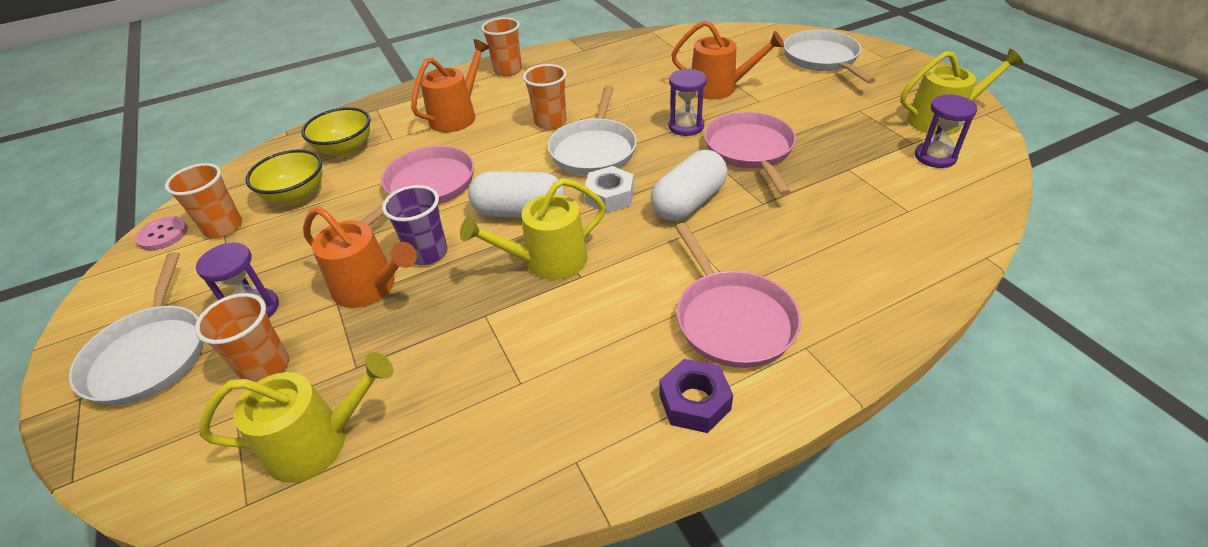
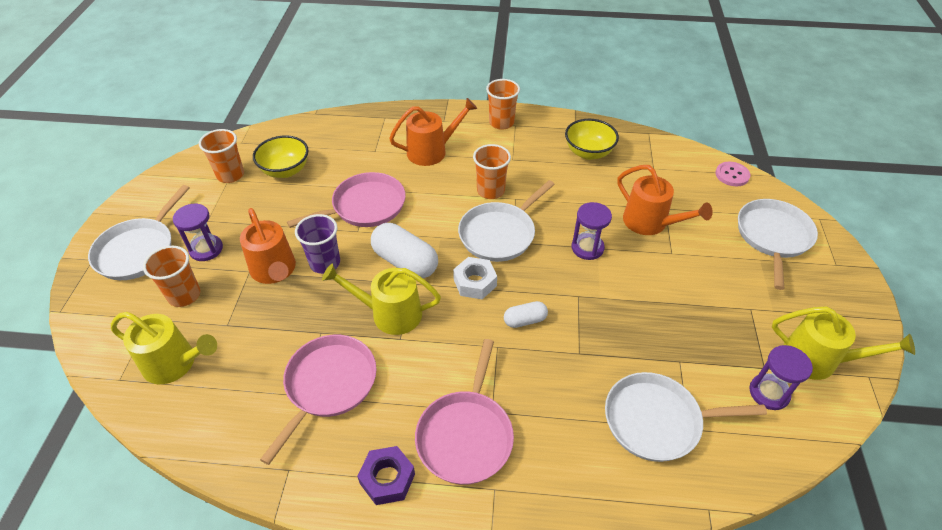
camera: 30 degrees right, 5 degrees up
pink button [135,216,188,251] -> pink button moved to [715,162,750,186]
yellow bowl [301,107,370,157] -> yellow bowl moved to [565,119,619,160]
white capsule [651,150,728,221] -> white capsule [504,301,548,328], size x0.54
pink pan [704,112,796,196] -> pink pan moved to [260,335,377,465]
none -> white pan [605,372,767,462]

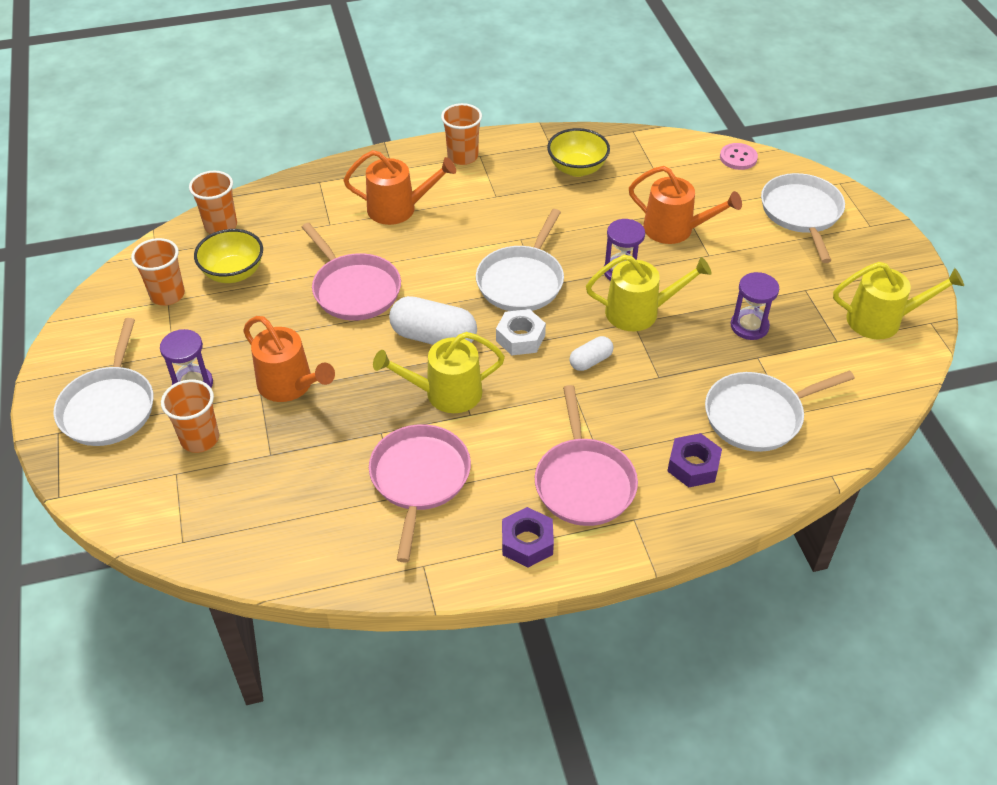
camera: 20 degrees left, 0 degrees up
yellow watering can [111,312,217,384] -> yellow watering can moved to [586,255,712,331]
pink pan [287,172,406,228] -> pink pan turned 105 degrees clockwise [302,223,401,321]
purple cup [295,214,340,274] -> none
orange watering can [389,98,477,166] -> orange watering can turned 45 degrees clockwise [343,150,456,225]
orange cup [473,144,511,199] -> orange cup moved to [189,171,237,234]
purple hourglass [749,345,813,410] -> purple hourglass moved to [731,272,779,340]
none -> purple nut [668,433,722,488]

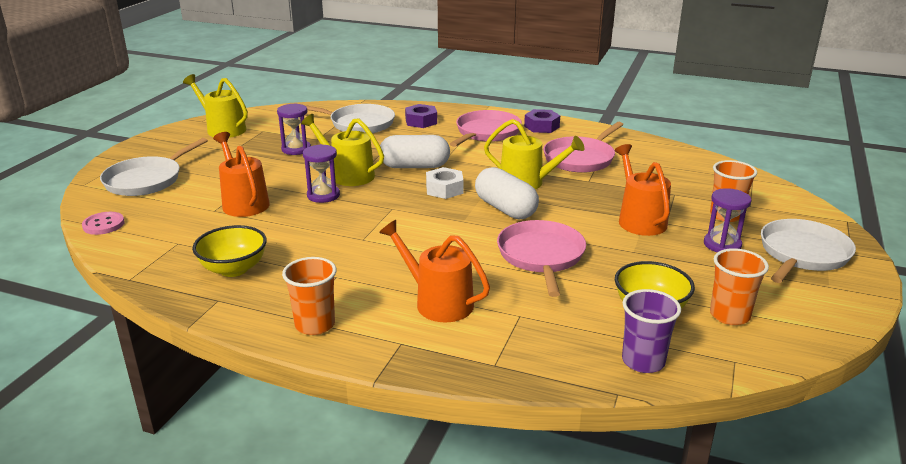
camera: 145 degrees left, 20 degrees down
orange cup [189,171,237,234] -> purple cup [622,289,681,373]
white pan [476,209,564,311] -> none
white capsule [569,336,613,371] -> white capsule [380,135,450,168], size x1.85

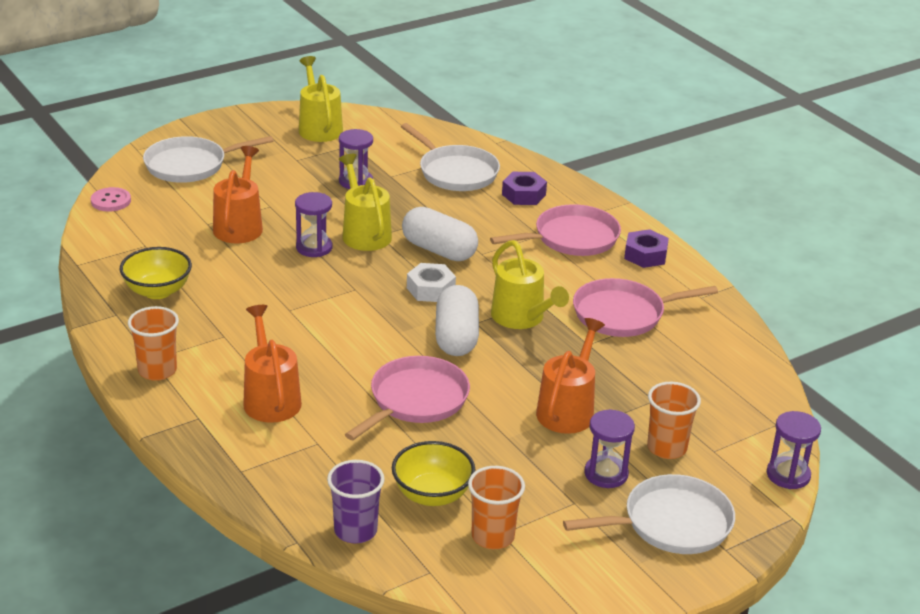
camera: 35 degrees right, 5 degrees up
none -> purple hourglass [767,411,821,489]

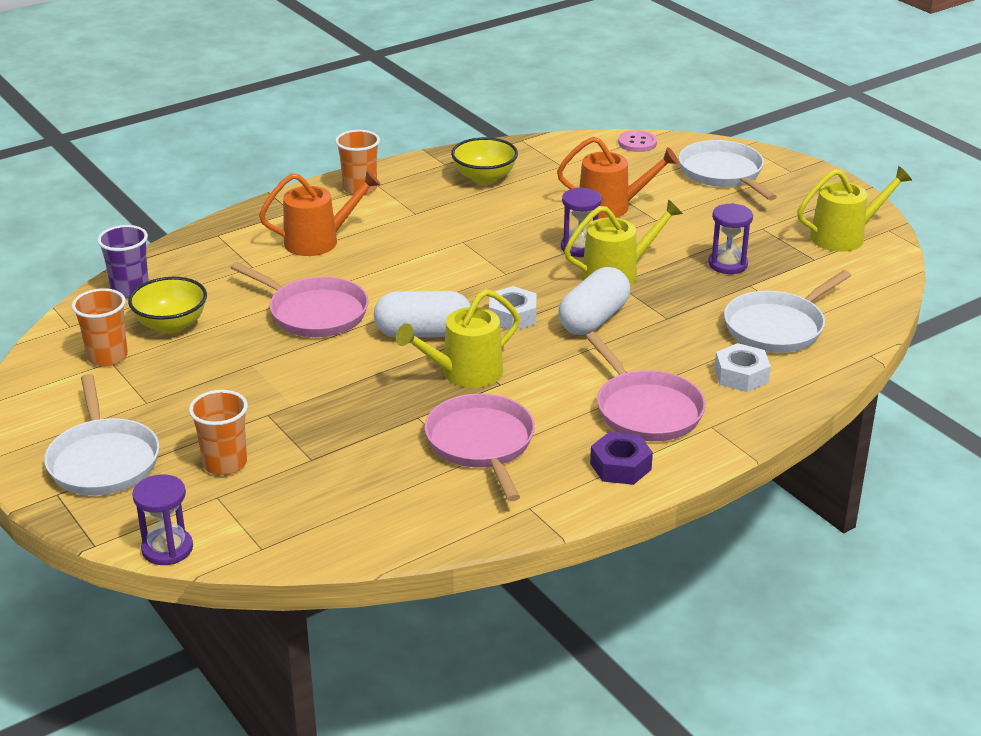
camera: 90 degrees right, 0 degrees up
purple nut [502,172,547,205] -> white nut [715,343,771,392]
orange watering can [536,318,605,434] -> none
purple hourglass [584,409,635,488] -> none

